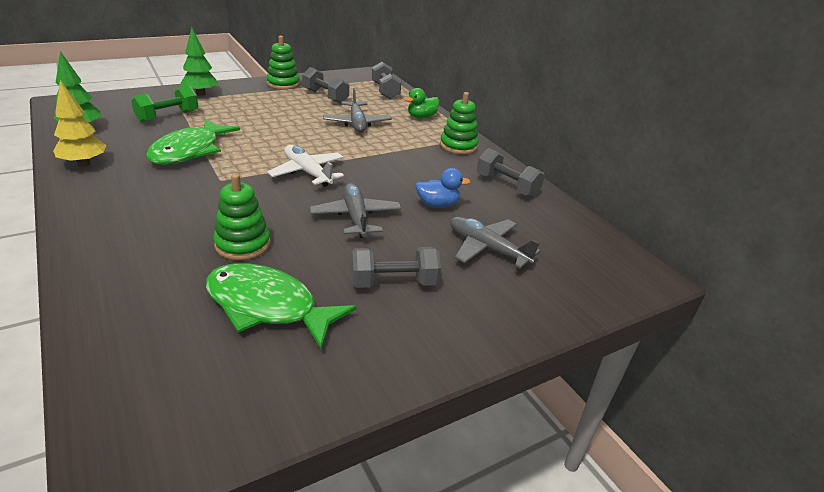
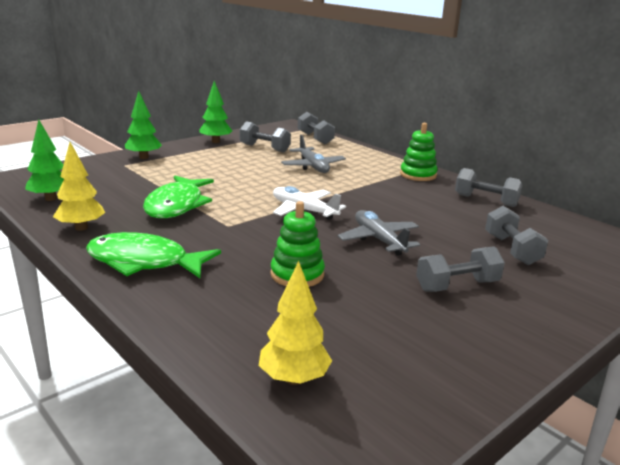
camera: 10 degrees left, 10 degrees down
green dumbbell [131,85,198,123] -> none
green fish [206,263,357,349] -> green fish moved to [86,232,221,278]
green stacking toy [266,35,300,90] -> green tree [199,81,232,143]
green duck [405,88,439,119] -> none
blue duck [416,168,471,208] -> none
grey plane [450,217,540,268] -> grey dumbbell [485,206,548,265]
none -> yellow tree [259,261,332,385]

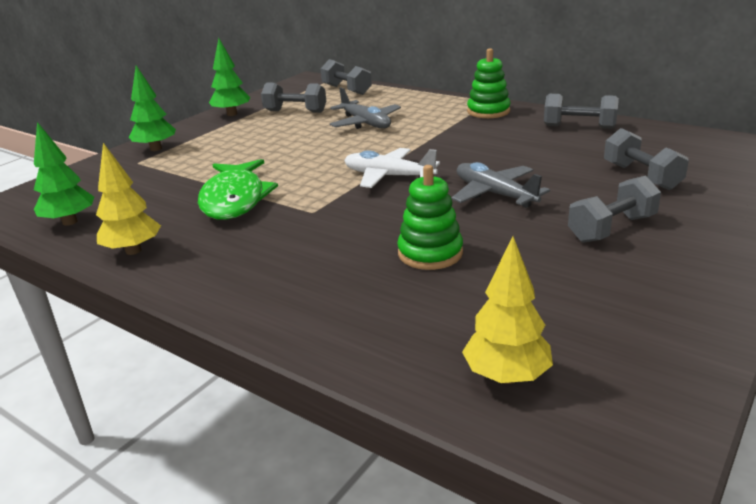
camera: 10 degrees left, 5 degrees up
green fish [86,232,221,278] -> none

